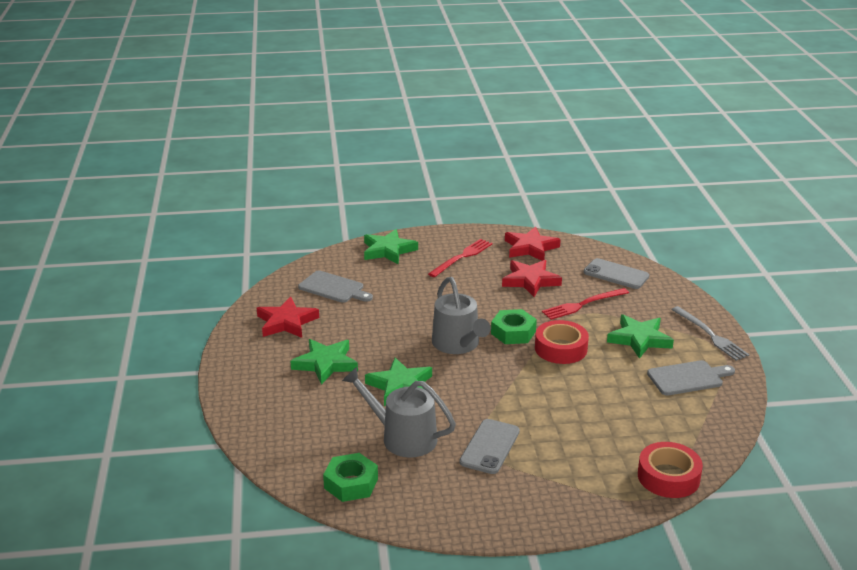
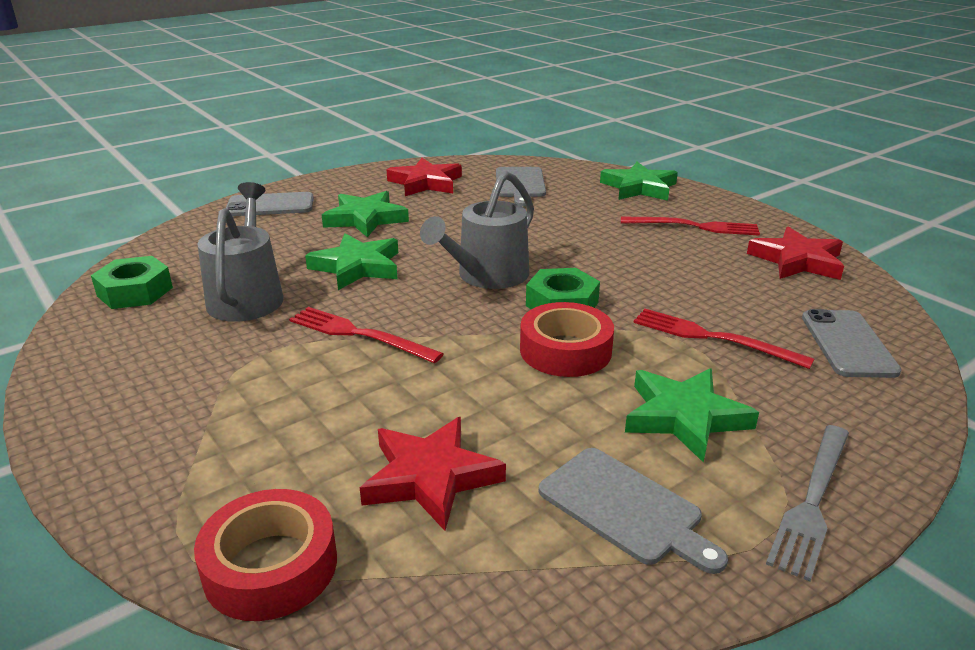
camera: 60 degrees right, 0 degrees up
grey phone [460,419,520,474] -> grey phone moved to [226,192,314,216]
red star [502,260,562,297] -> red star moved to [360,417,506,531]
none -> red fork [289,307,444,363]

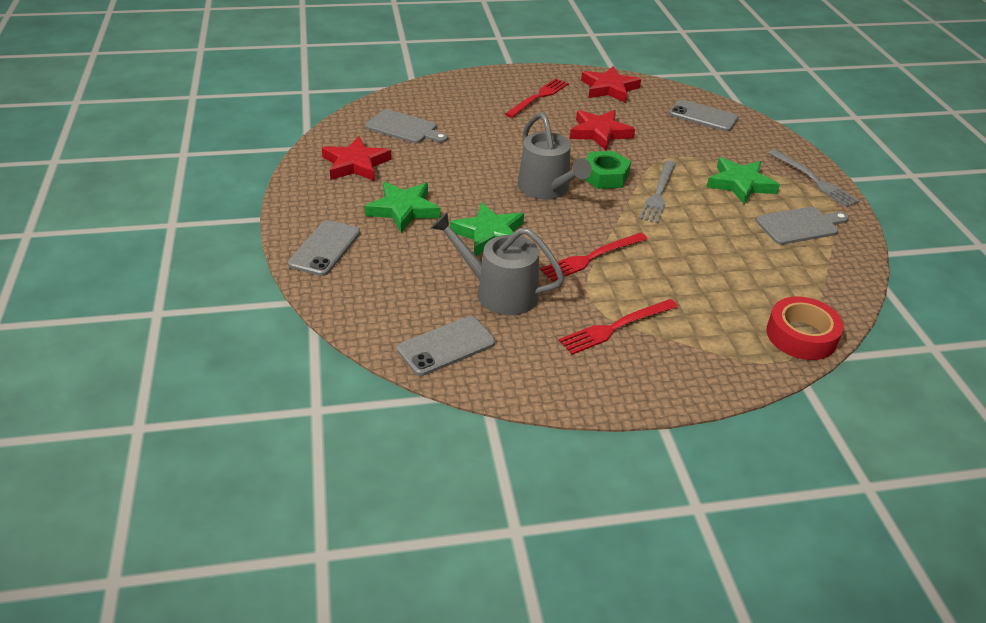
camera: 65 degrees left, 10 degrees up
green nut [91,256,173,309] -> grey phone [397,316,495,376]
red star [360,417,506,531] -> red star moved to [570,110,635,151]
red tape [520,302,614,377] -> grey fork [639,161,676,223]
green star [600,162,678,201] -> none
red fork [633,309,814,369] -> red fork moved to [559,299,678,355]

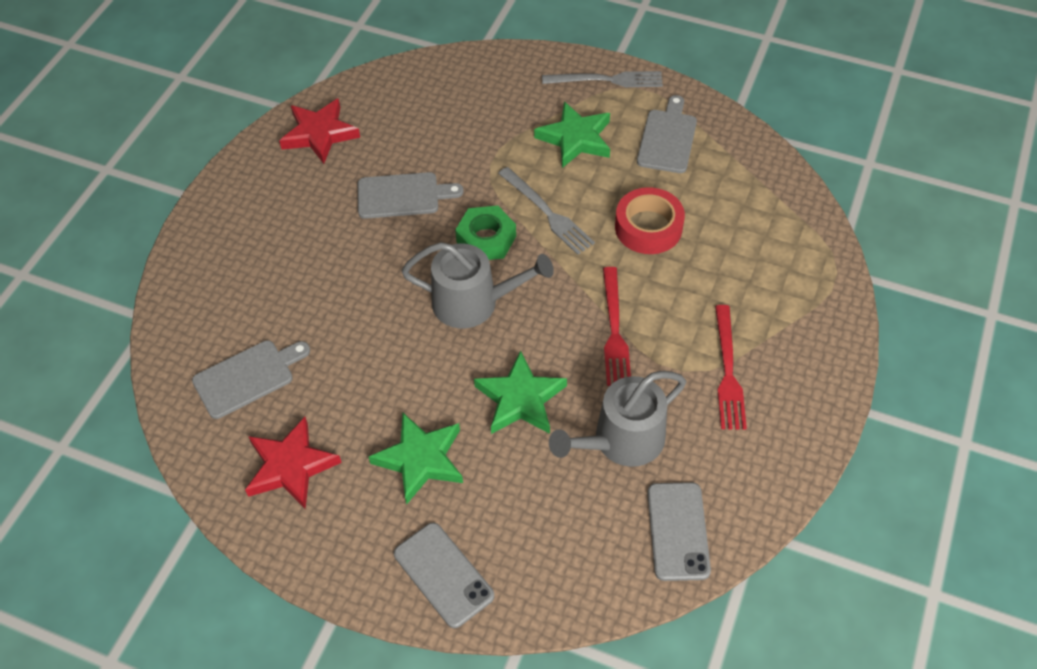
camera: 55 degrees left, 15 degrees up
red fork [505,78,569,118] -> none
red star [570,110,635,151] -> grey cutting board [358,172,464,219]
grey phone [669,100,738,131] -> none
red tape [766,296,844,360] -> red tape moved to [615,187,685,254]

